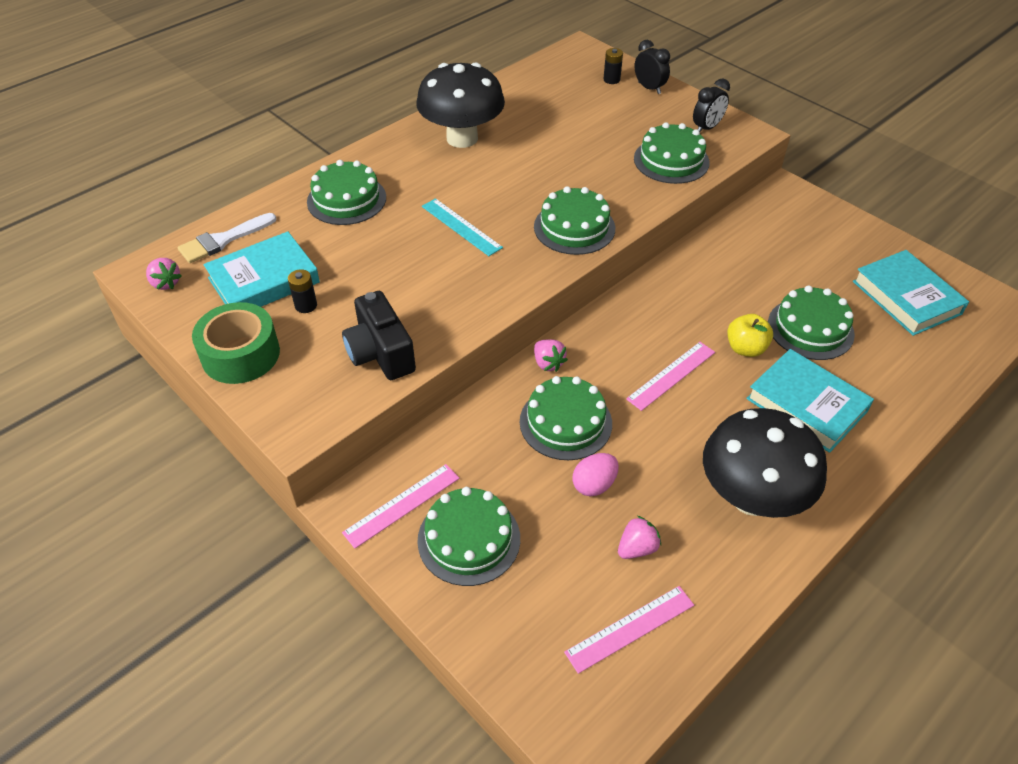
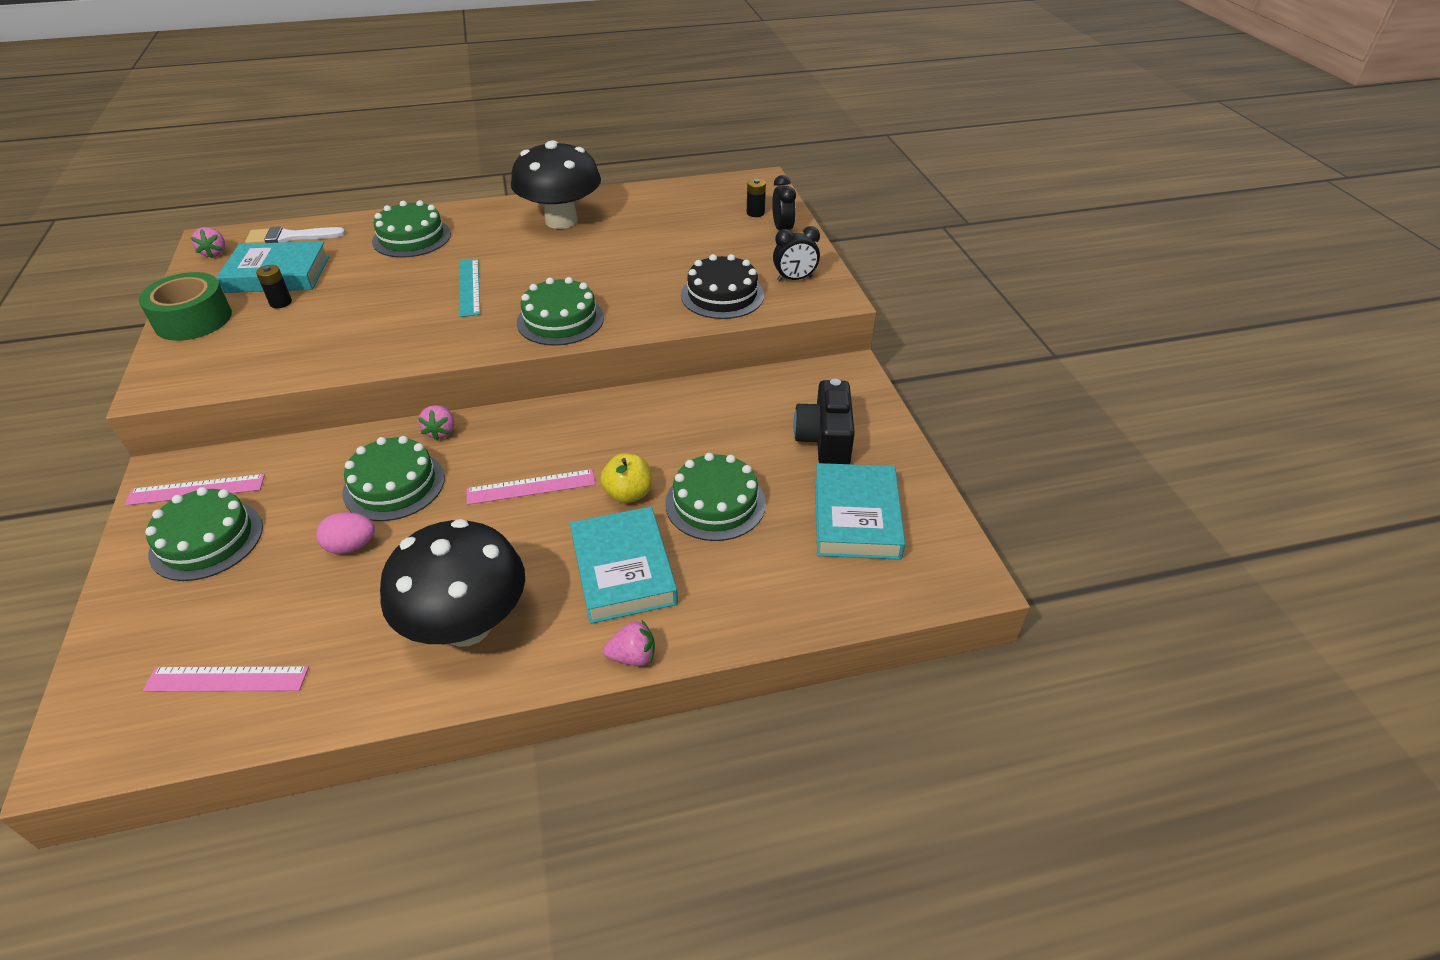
camera: 30 degrees right, 5 degrees down
black camera [342,291,416,380] -> black camera moved to [793,379,855,464]
pink strawberry [618,516,661,559] -> pink strawberry moved to [603,620,655,666]
green cake [634,122,710,184] -> black cake [681,254,764,319]

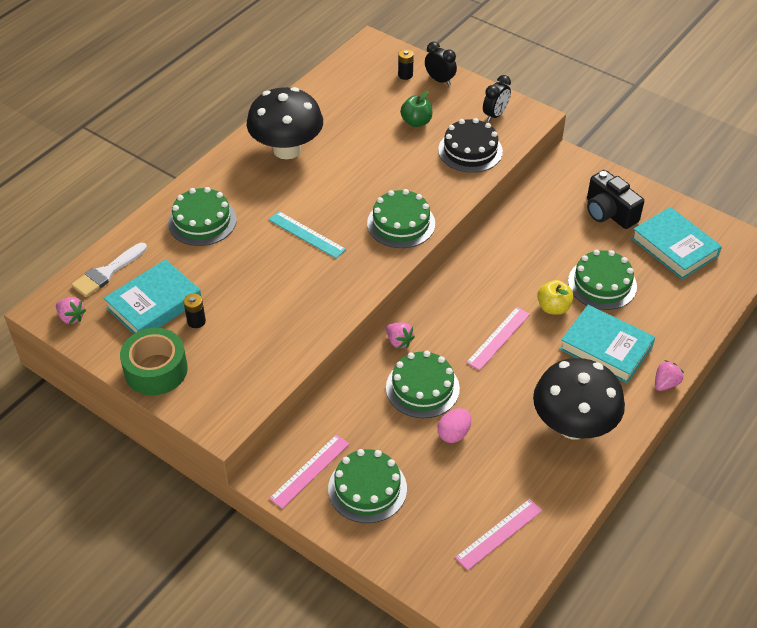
camera: 40 degrees left, 5 degrees up
none -> green apple [400,91,433,127]

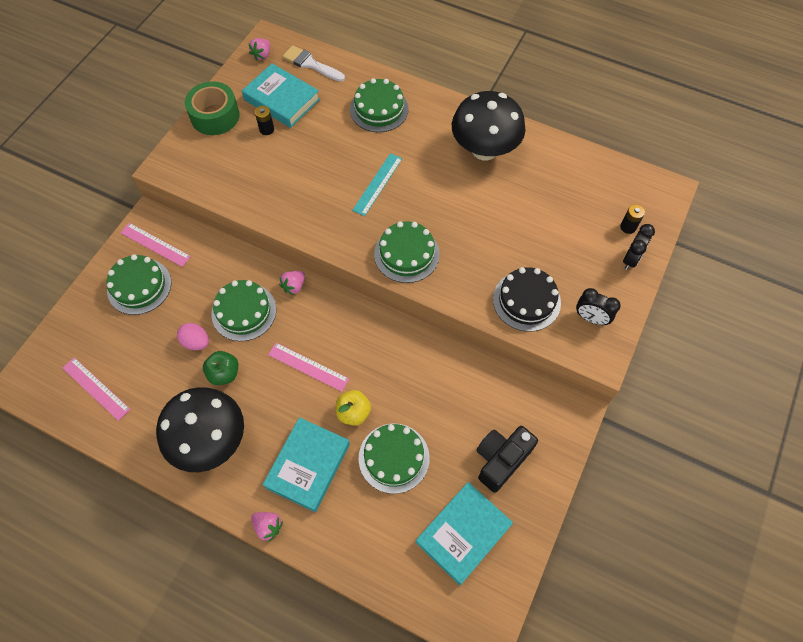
camera: 80 degrees right, 15 degrees up
green apple [400,91,433,127] -> green apple moved to [203,351,238,385]

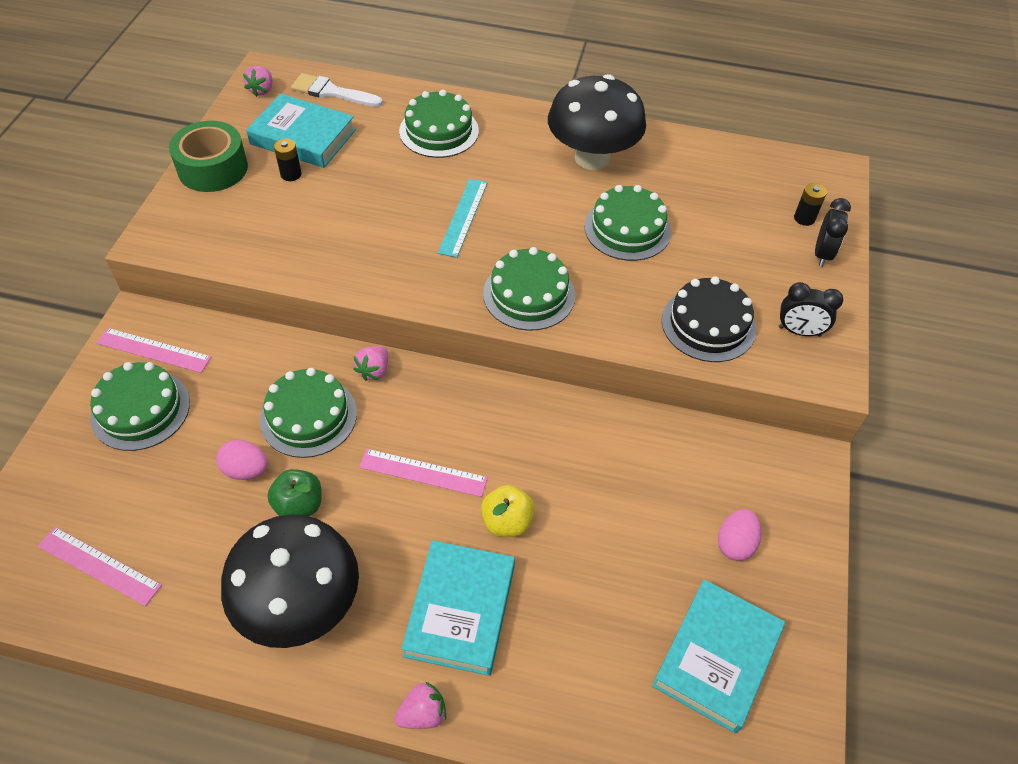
camera: 15 degrees left, 10 degrees down
pink strawberry [251,512,283,542] -> pink strawberry turned 45 degrees counterclockwise [395,681,446,729]
green cake [359,424,430,494] -> green cake moved to [584,185,671,261]
black camera [476,426,538,493] -> pink egg [718,509,761,561]

